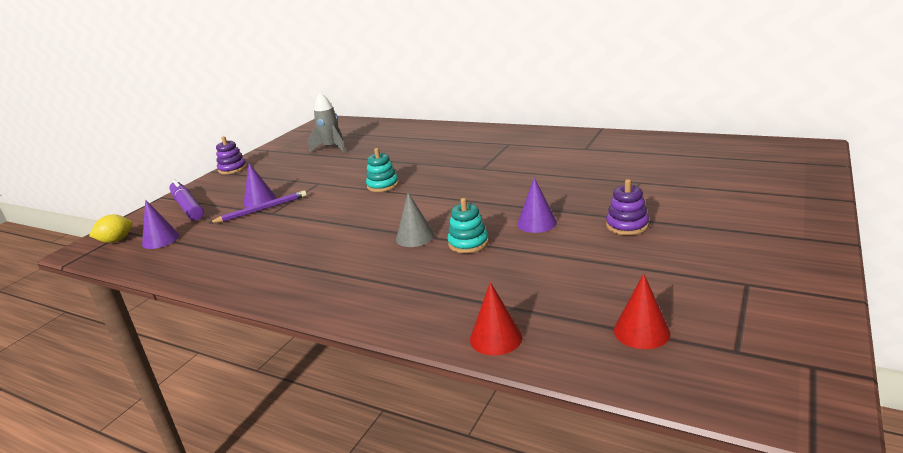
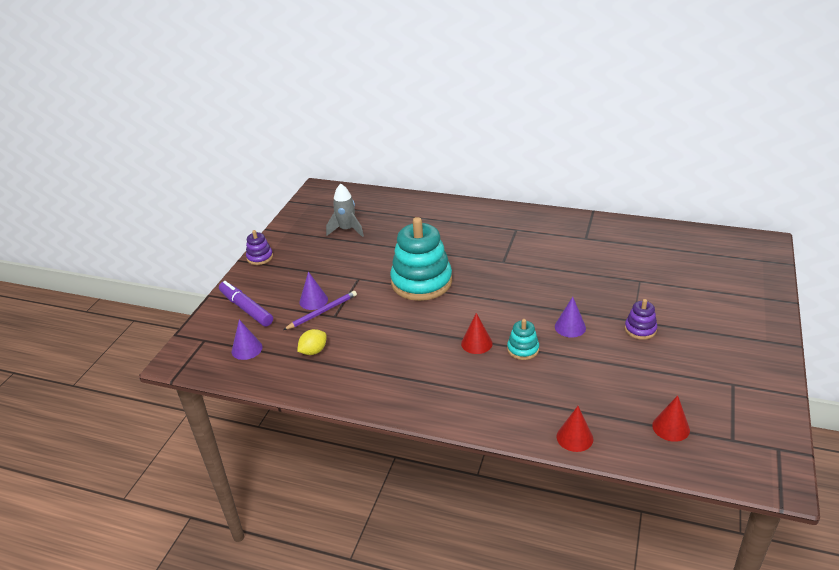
camera: 10 degrees left, 10 degrees up
yellow lemon [89,215,133,243] -> yellow lemon moved to [297,329,327,355]
turquoise stacking toy [366,148,399,192] -> turquoise stacking toy [390,217,452,301], size x2.19
grey cone [396,193,435,247] -> red cone [461,313,493,354]

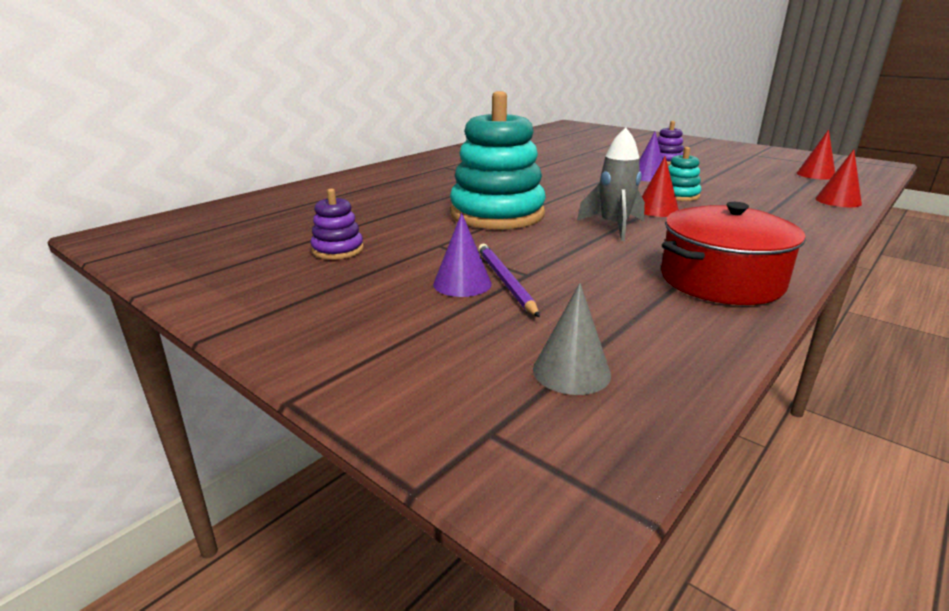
camera: 70 degrees left, 10 degrees down
purple marker [219,281,273,326] -> none
purple cone [232,319,263,360] -> grey cone [533,283,611,395]
purple stacking toy [246,230,273,265] -> purple stacking toy moved to [311,189,364,260]
yellow lemon [297,329,327,355] -> none
grey rocket [326,184,364,237] -> grey rocket moved to [577,127,645,241]
none -> red pot [661,202,806,305]

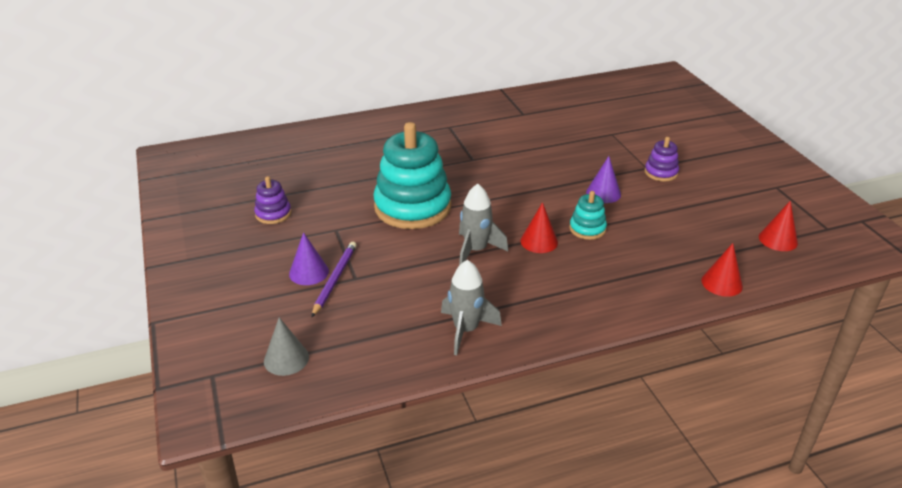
camera: 30 degrees right, 10 degrees up
red pot [661,202,806,305] -> grey rocket [441,260,502,355]

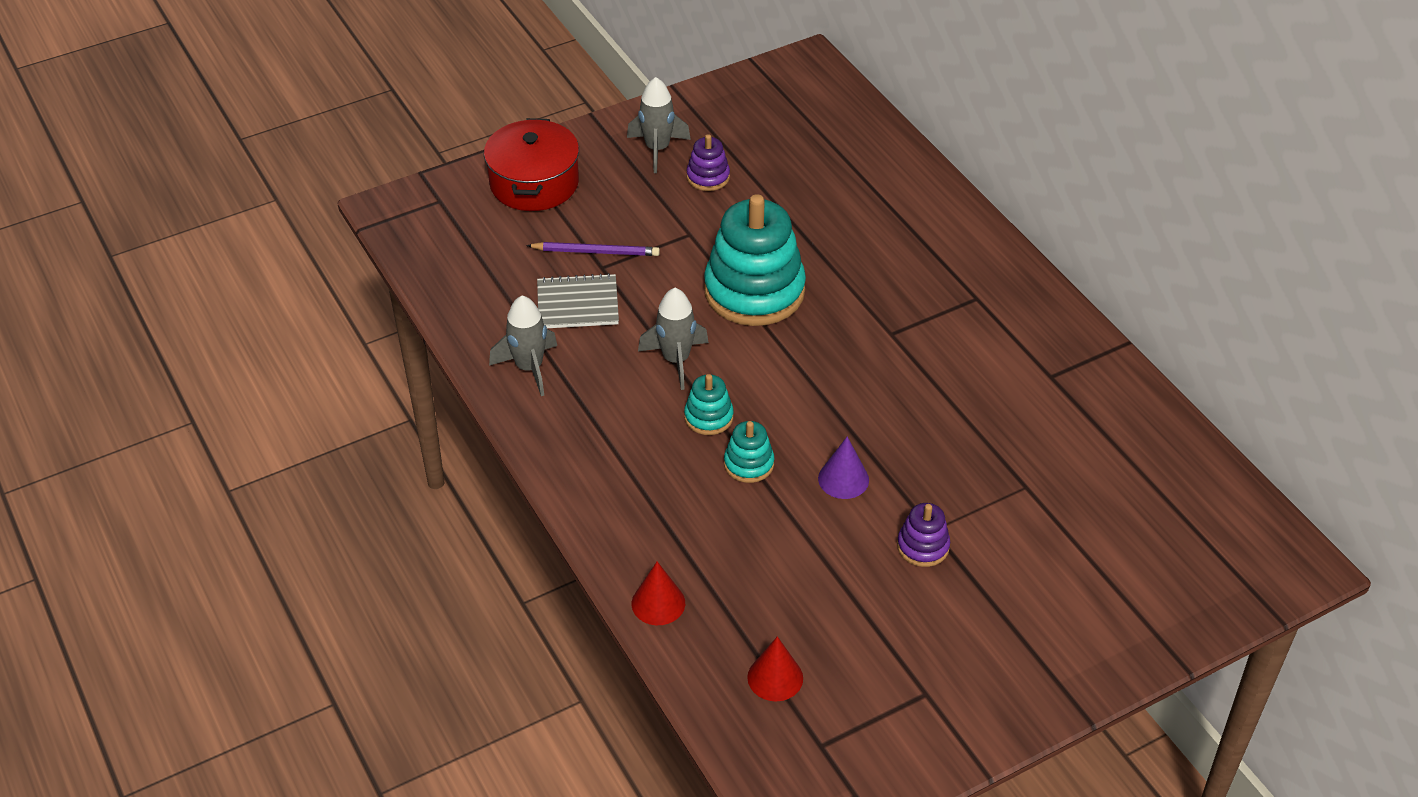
camera: 80 degrees right, 10 degrees up
grey cone [264,317,309,376] -> none
purple cone [289,232,329,285] -> none
red cone [521,202,558,253] -> turquoise stacking toy [684,374,734,435]
none -> red pot [484,118,579,211]
none -> grey notebook [537,273,619,328]
none -> grey rocket [627,77,691,173]

